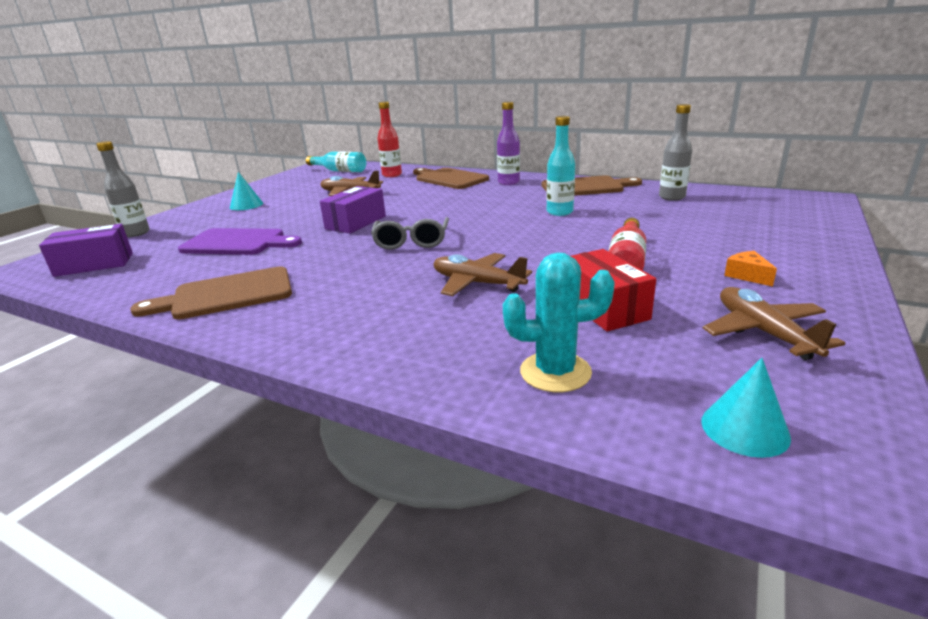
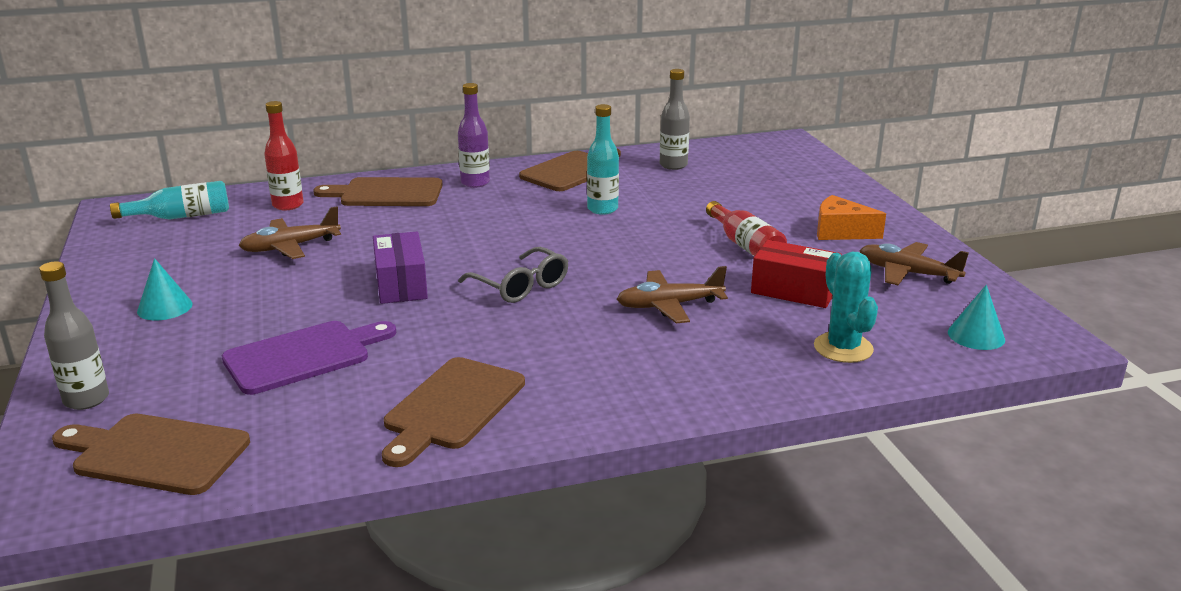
camera: 45 degrees left, 0 degrees up
purple box [39,224,133,277] -> brown cutting board [52,414,250,495]
turquoise cactus [503,252,615,392] -> turquoise cactus turned 60 degrees counterclockwise [814,252,878,363]
orange cheese [724,251,777,287] -> orange cheese [817,195,886,240], size x1.63

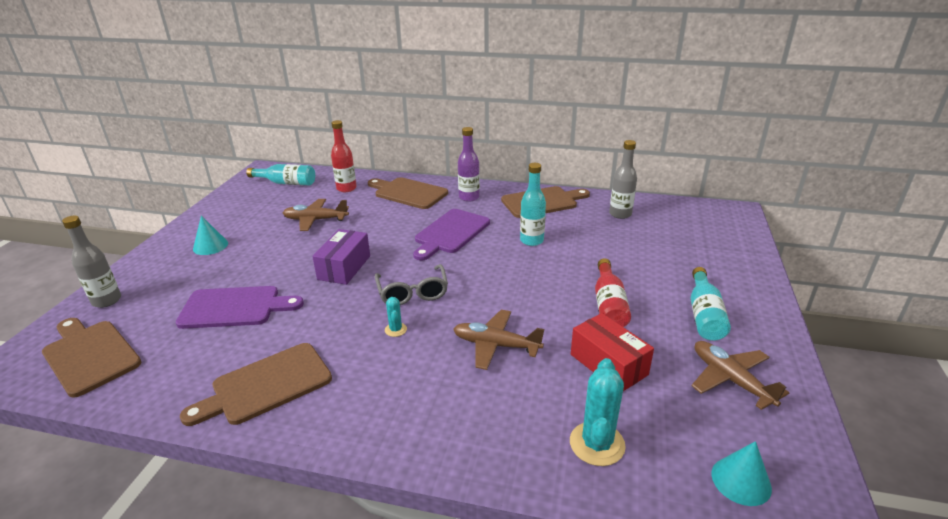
camera: 30 degrees right, 5 degrees up
orange cheese [817,195,886,240] -> turquoise bottle [691,267,731,341]
none -> turquoise cactus [385,297,407,337]
none -> purple cutting board [413,209,490,260]

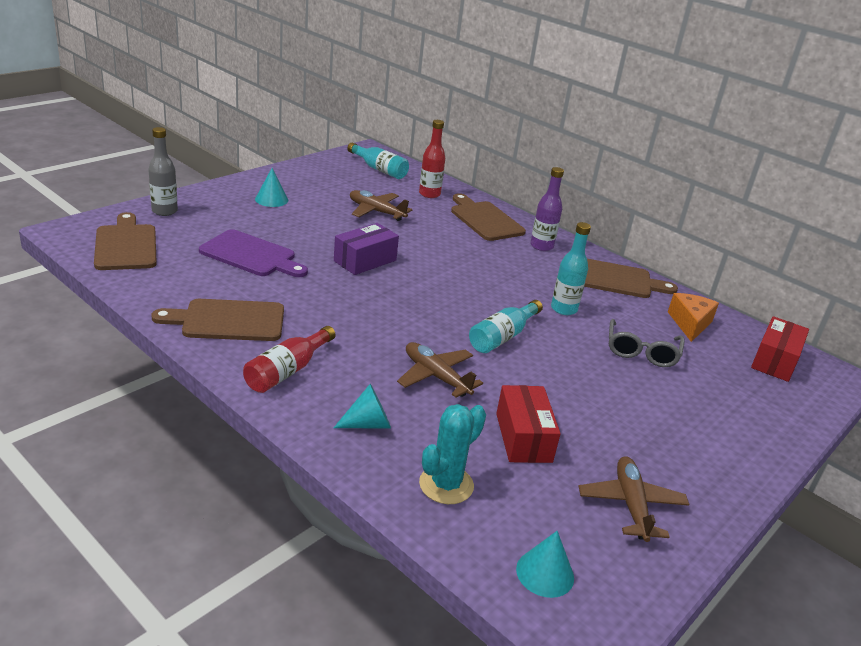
camera: 25 degrees right, 0 degrees up
grey glasses [375,264,448,305] -> grey glasses moved to [609,319,685,367]
turquoise cactus [385,297,407,337] -> none
purple cutting board [413,209,490,260] -> none
red bottle [595,258,631,327] -> red bottle moved to [243,326,336,393]
grey bottle [609,140,637,219] -> orange cheese [668,293,719,342]
turquoise bottle [691,267,731,341] -> turquoise bottle moved to [469,300,543,353]
none -> turquoise cone [334,384,391,428]
none -> red box [751,316,809,382]

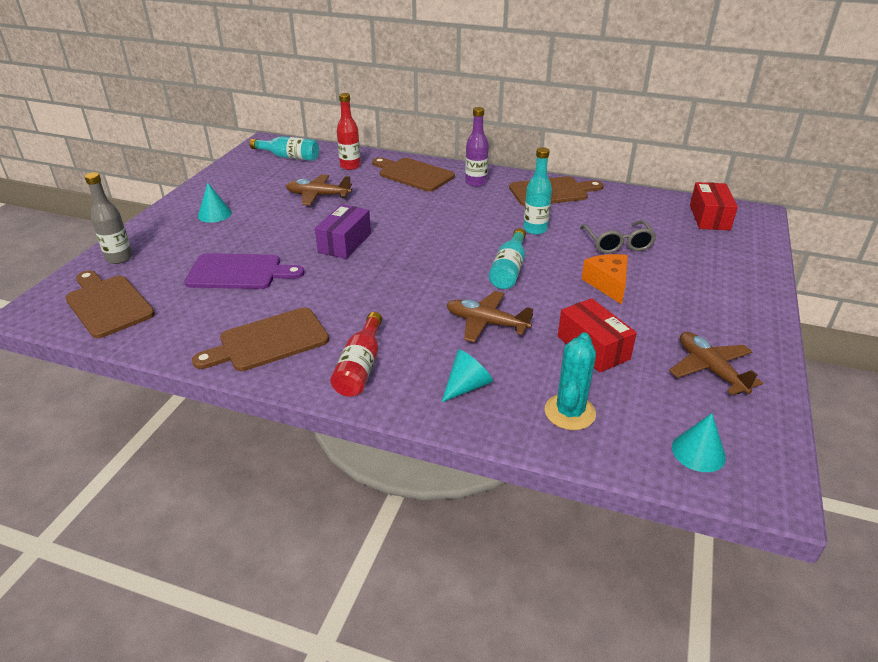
camera: 20 degrees left, 5 degrees up
orange cheese [668,293,719,342] -> orange cheese moved to [582,254,628,304]

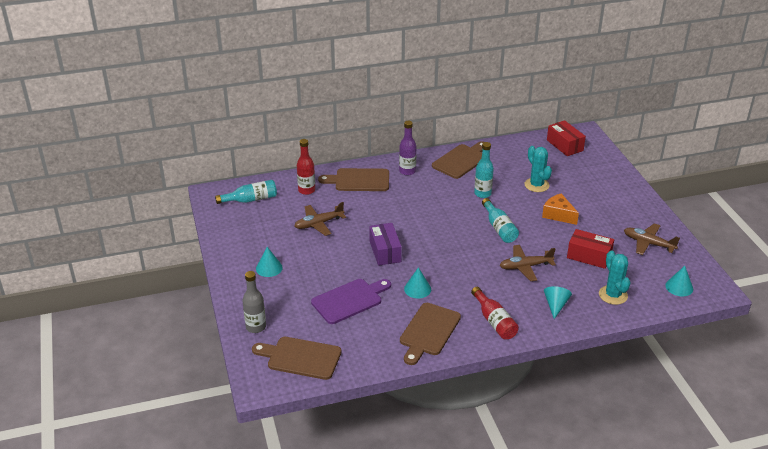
camera: 35 degrees left, 0 degrees up
grey glasses [580,220,657,254] -> turquoise cactus [525,146,552,192]
none -> turquoise cone [404,267,431,298]

